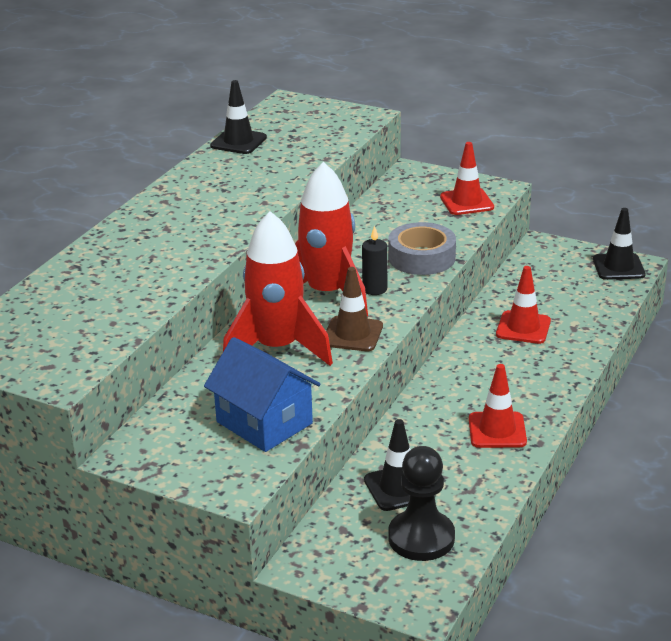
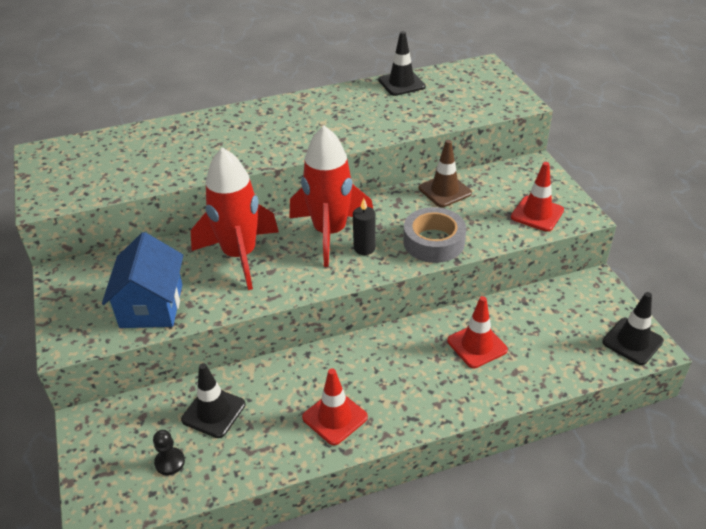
camera: 45 degrees right, 10 degrees up
brown traffic cone [326,267,383,351] -> brown traffic cone moved to [419,140,472,207]
black pawn [388,446,455,561] -> black pawn [153,430,185,475], size x0.51

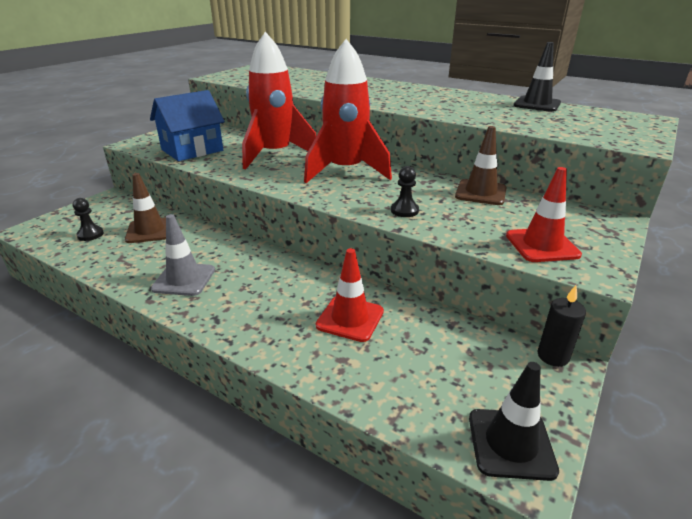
camera: 50 degrees right, 10 degrees down
black traffic cone [181,363,245,438] -> brown traffic cone [125,173,166,243]
red traffic cone [302,368,368,445] -> grey traffic cone [151,214,215,296]
black candle [353,198,376,255] -> black candle moved to [538,285,586,367]
grey tape [403,207,466,263] -> black pawn [391,166,419,217]

